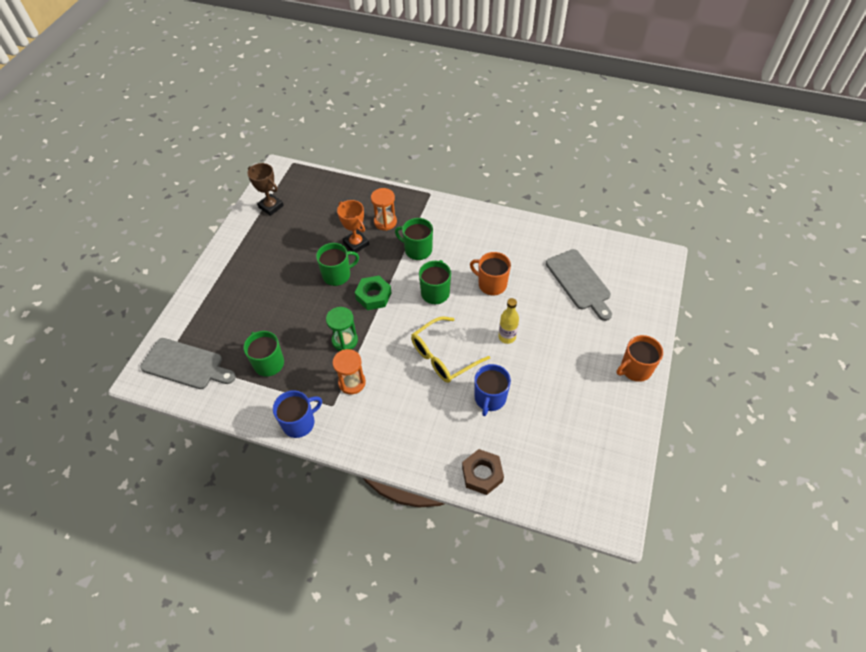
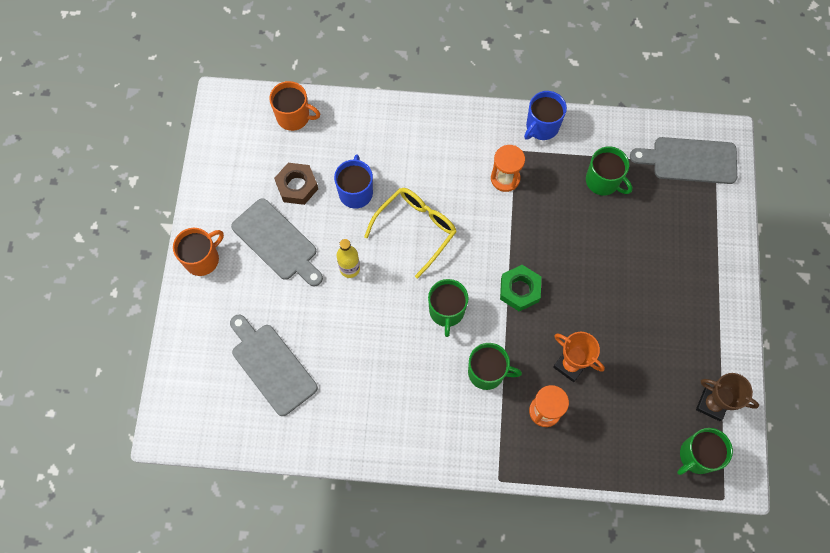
camera: 165 degrees right, 15 degrees up
green mug [316,243,359,286] -> green mug moved to [677,428,733,475]
green hourglass [326,307,358,351] -> none
brown nut [462,449,504,495] -> brown nut moved to [274,163,318,205]
orange mug [470,252,511,296] -> orange mug moved to [270,81,320,131]
none -> grey cutting board [231,198,323,287]

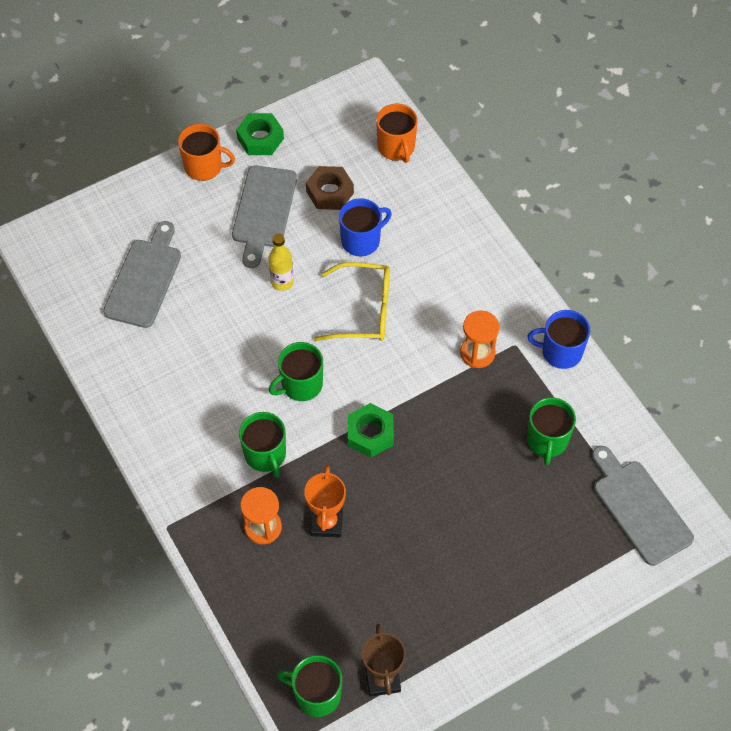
camera: 55 degrees right, 10 degrees down
none -> green nut [236,113,284,155]

